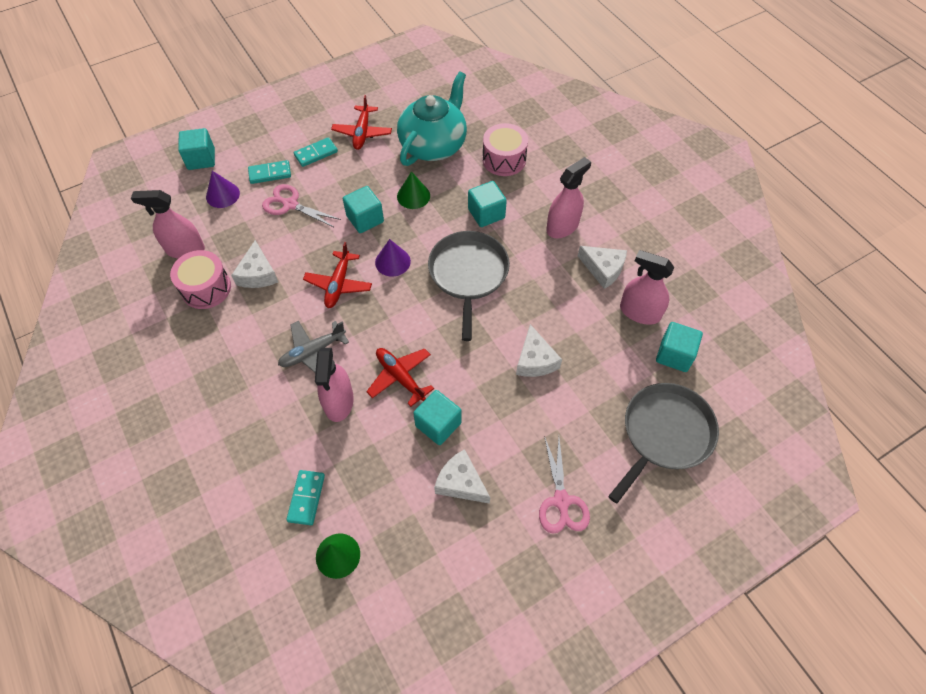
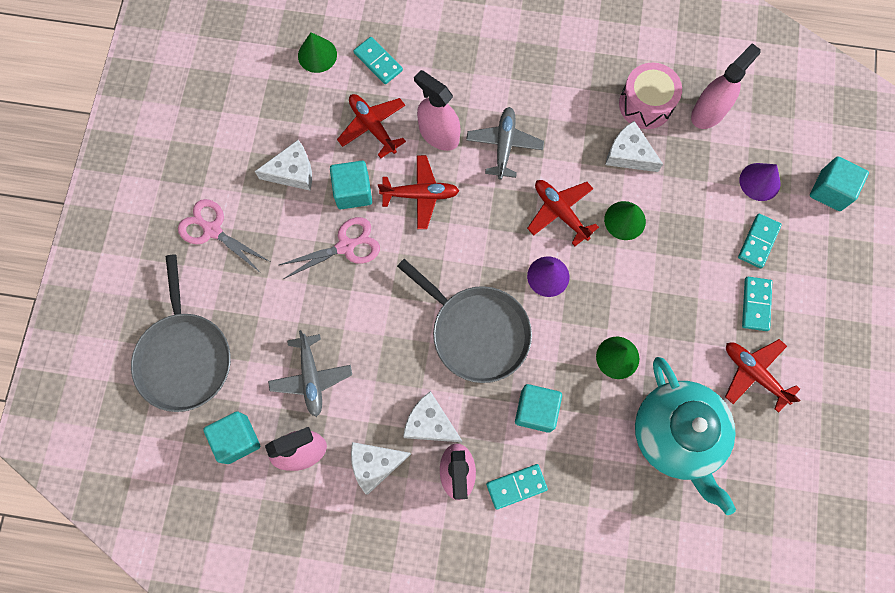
camera: 130 degrees right, 15 degrees up
pink scissors [262,184,341,227] -> pink scissors moved to [279,217,380,279]
turquoise cube [343,186,384,233] -> none
pink drum [482,123,528,176] -> none
white cheese [516,324,562,377] -> white cheese moved to [403,391,462,442]
none -> grey plane [268,330,352,417]
none -> red plane [337,94,406,158]
none -> turquoise domino [486,464,548,510]
none -> green cone [604,201,646,240]

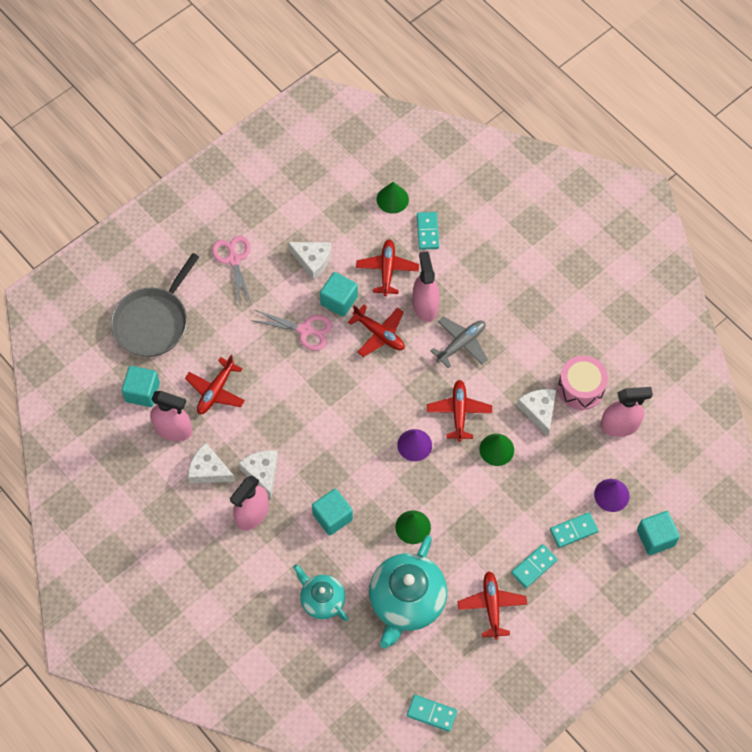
camera: 40 degrees right, 10 degrees down
grey plane [268,330,352,417] -> red plane [185,355,245,414]
grey pan [397,259,532,383] -> none
turquoise domino [486,464,548,510] -> turquoise domino moved to [407,695,457,732]
none -> turquoise teapot [293,564,348,621]

